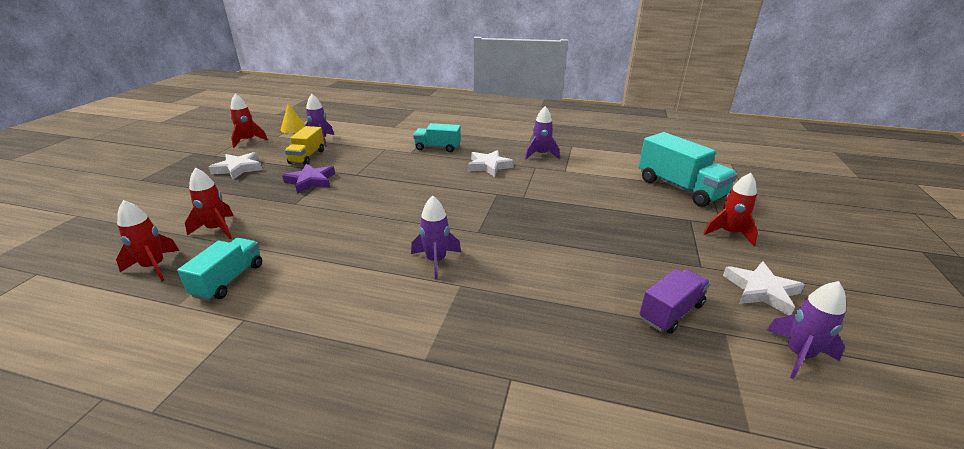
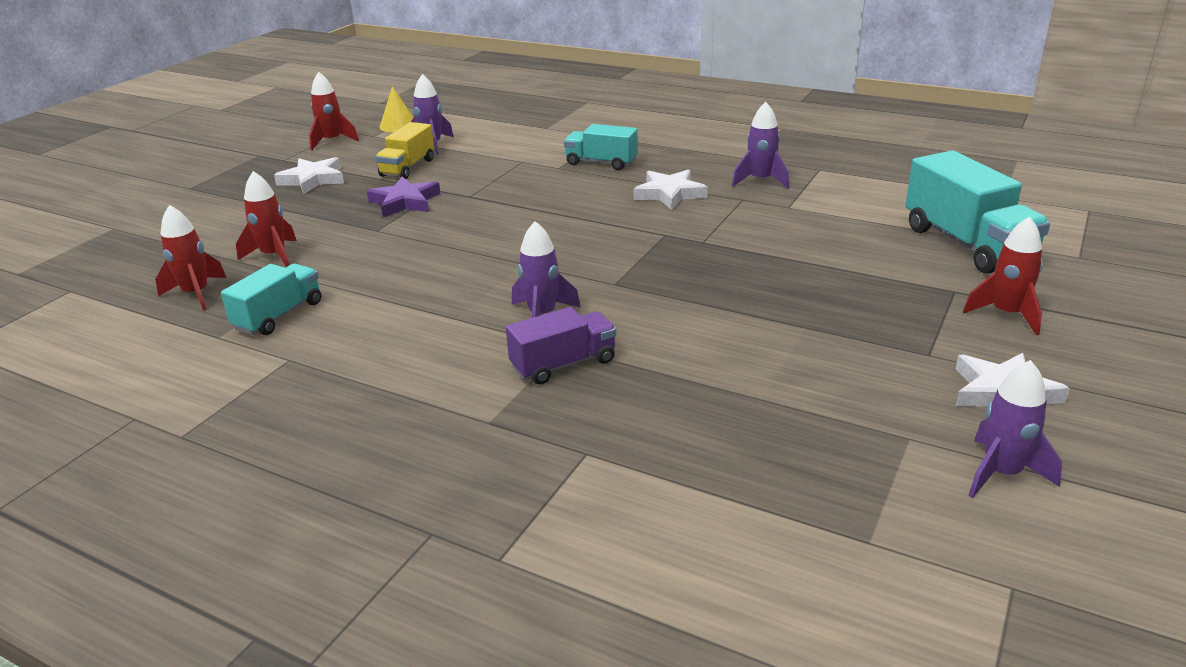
camera: 15 degrees right, 0 degrees up
purple truck [640,269,710,334] -> purple truck moved to [506,307,616,385]

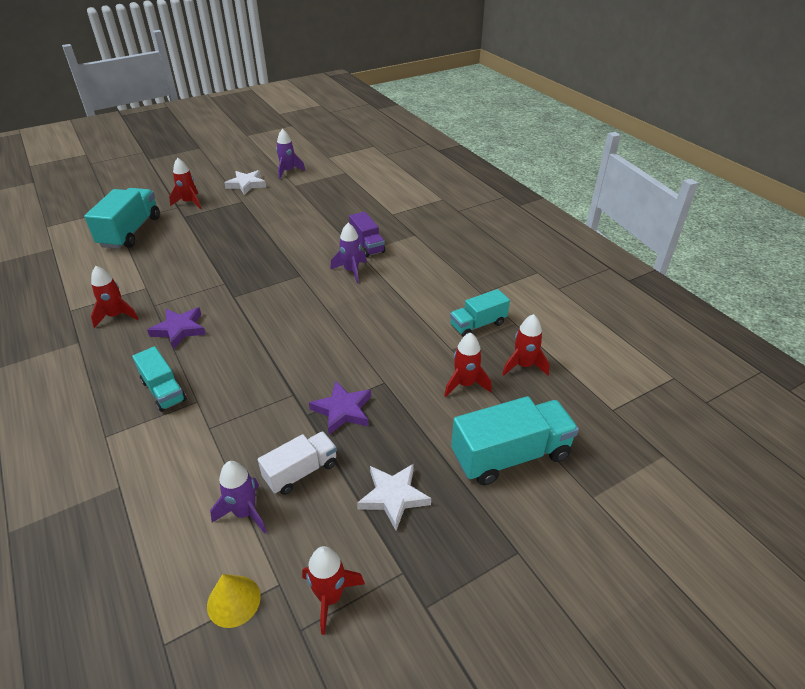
camera: 150 degrees left, 10 degrees up
yellow truck [375,122,434,179] -> white truck [258,431,337,495]
purple truck [506,307,616,385] -> purple truck turned 120 degrees counterclockwise [349,212,385,257]
white star [634,169,708,210] -> purple star [147,308,206,349]
purple rocket [732,102,789,189] -> red rocket [91,266,139,328]
none -> turquoise truck [451,396,579,485]

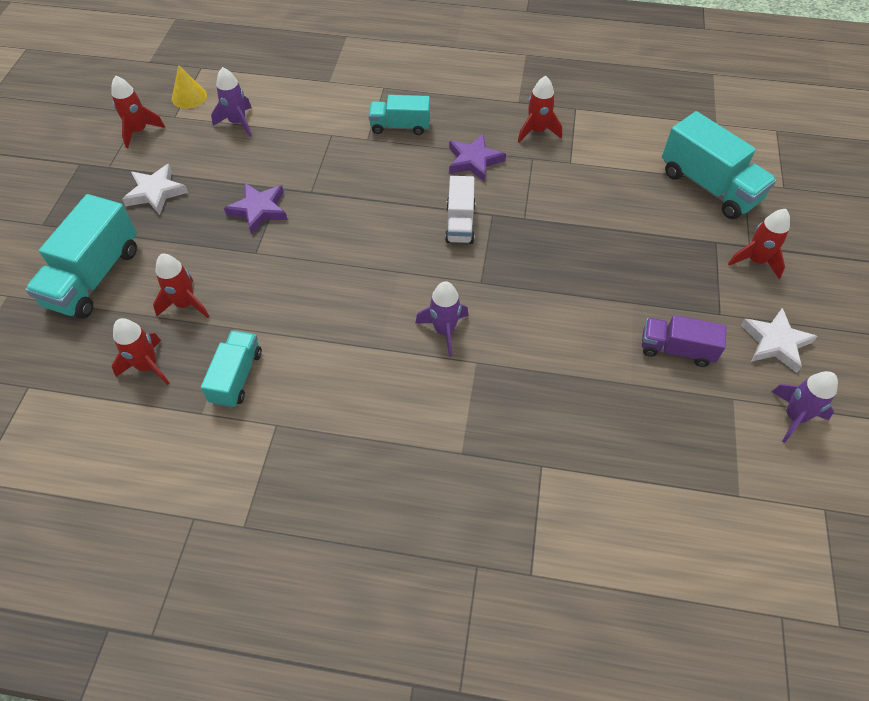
camera: 130 degrees right, 15 degrees up
white truck [258,431,337,495] -> white truck moved to [445,176,475,244]
purple truck [349,212,385,257] -> purple truck moved to [642,315,726,367]

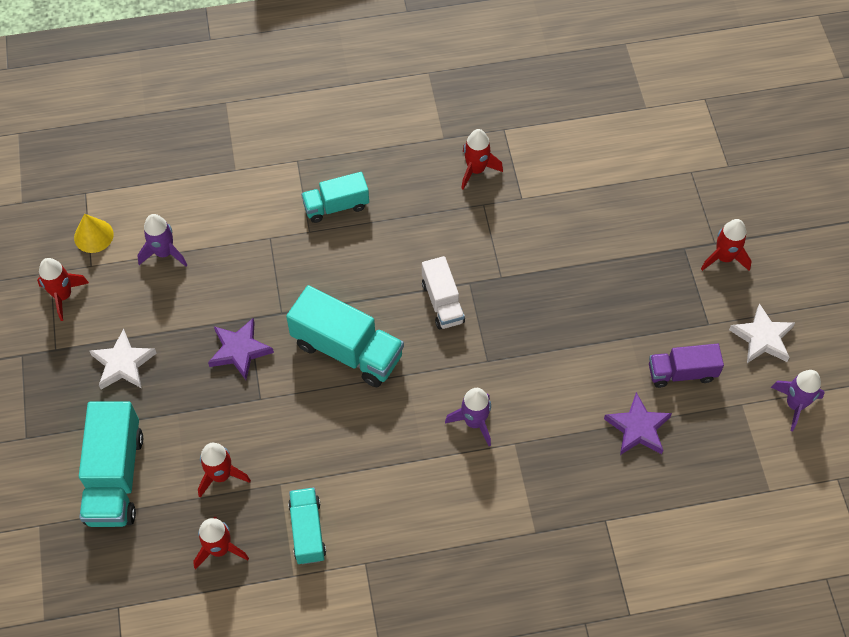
camera: 20 degrees left, 5 degrees up
purple star [449,133,506,182] -> purple star moved to [604,392,672,455]
turquoise truck [662,111,777,219] -> turquoise truck moved to [286,285,404,387]

